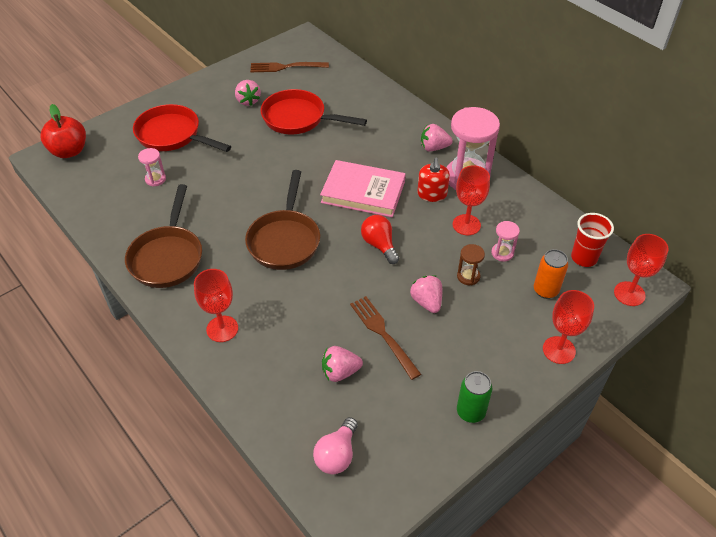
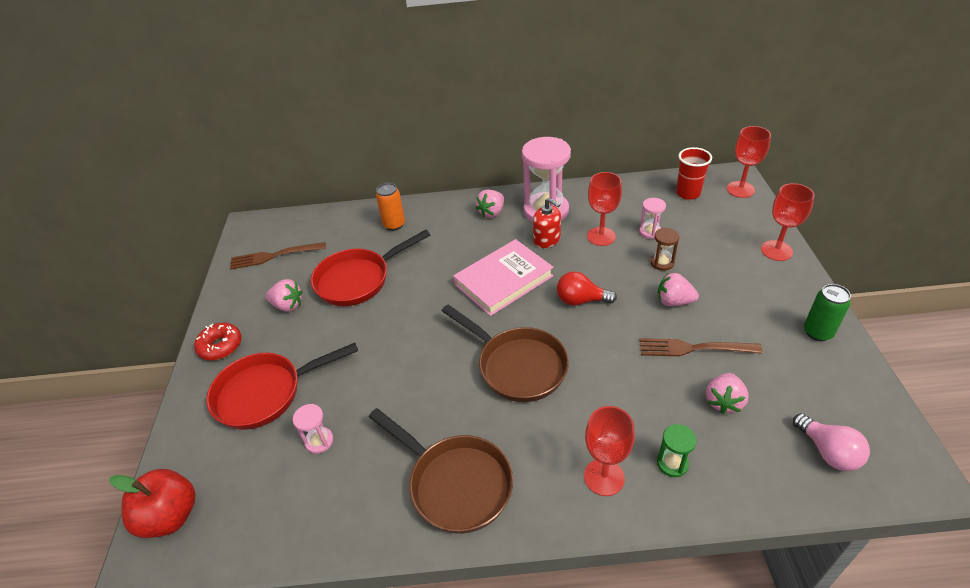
camera: 50 degrees left, 5 degrees down
brown fork [250,62,329,72] -> brown fork turned 45 degrees clockwise [230,242,326,270]
orange can [534,249,568,299] -> orange can moved to [376,183,405,231]
none -> red donut [194,323,241,360]
none -> green hourglass [657,424,697,477]

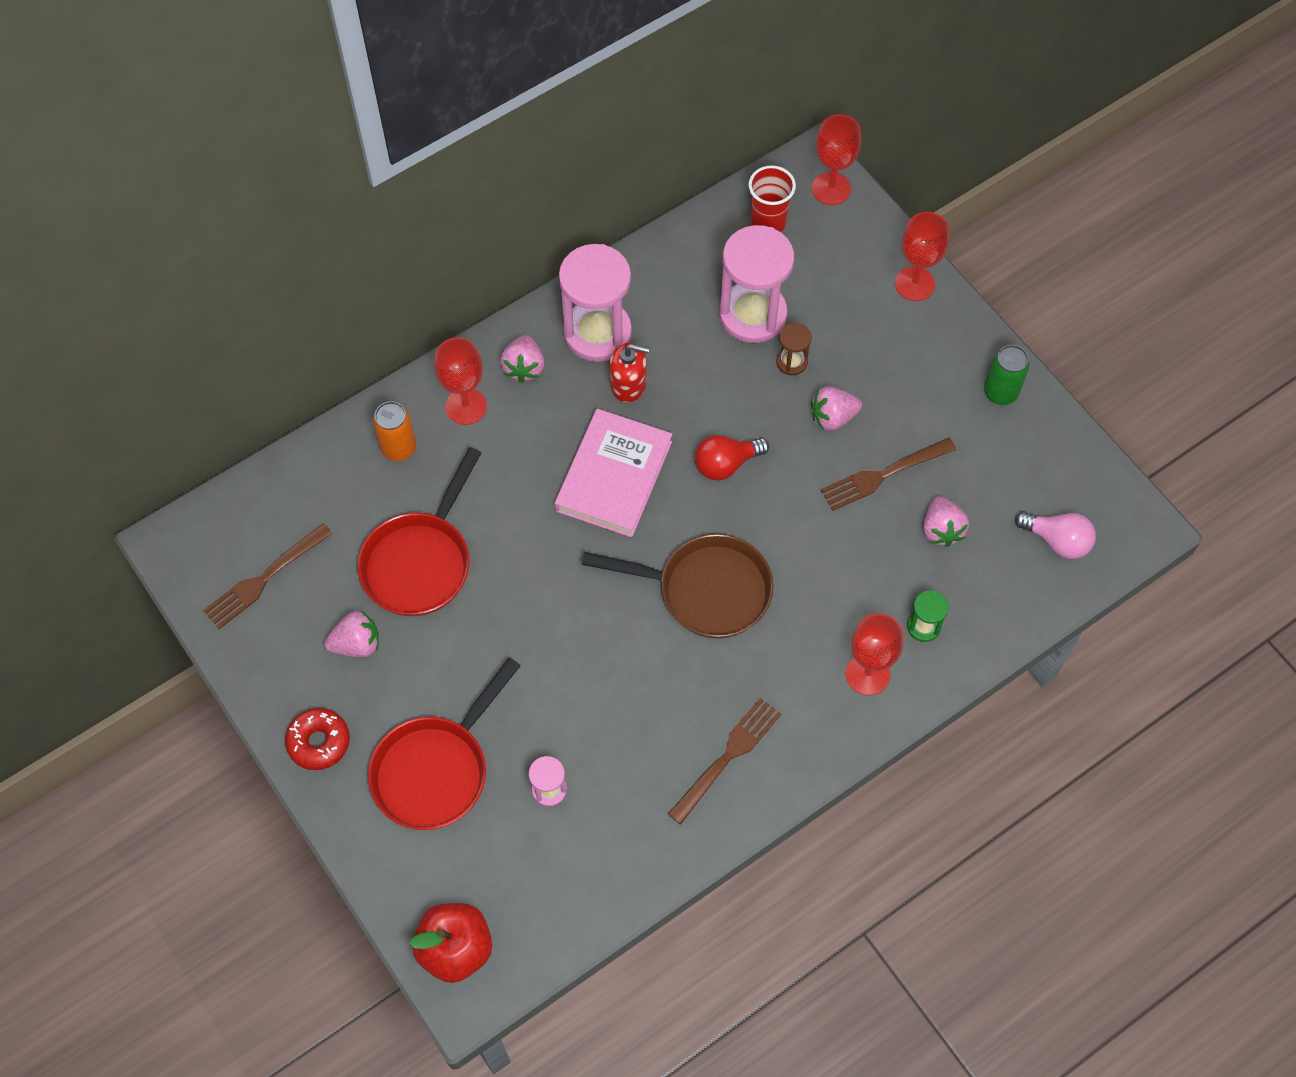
camera: 35 degrees left, 20 degrees up
brown pan [369,408,513,534] -> brown fork [668,698,781,824]
red goblet [587,172,622,246] -> red goblet moved to [434,337,487,425]
pink hourglass [639,198,666,239] -> pink hourglass [719,225,794,343], size x2.18

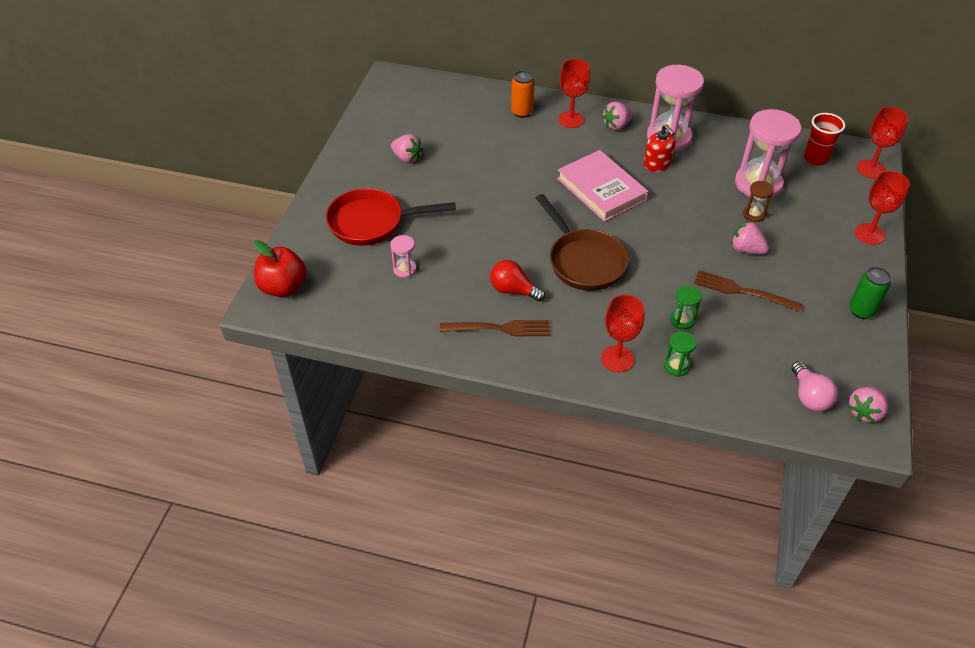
camera: 50 degrees right, 15 degrees down
brown fork [203,523,333,629] -> none
red donut [285,708,350,770] -> none
red pan [358,447,481,616] -> none
pink book [554,409,672,538] -> pink book turned 75 degrees clockwise [557,150,649,222]
red light bulb [695,435,769,481] -> red light bulb moved to [490,260,546,302]
pink strawberry [923,496,969,547] -> pink strawberry moved to [848,387,888,423]
none -> green hourglass [670,286,702,330]

